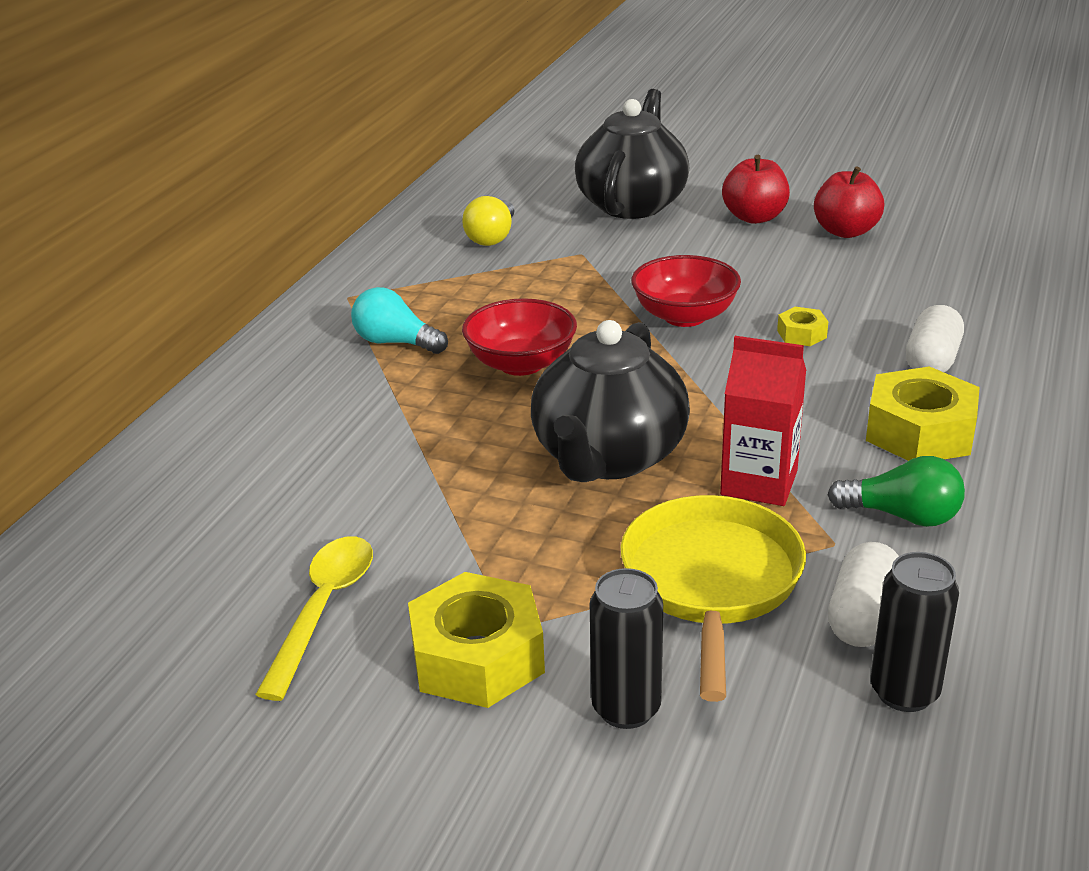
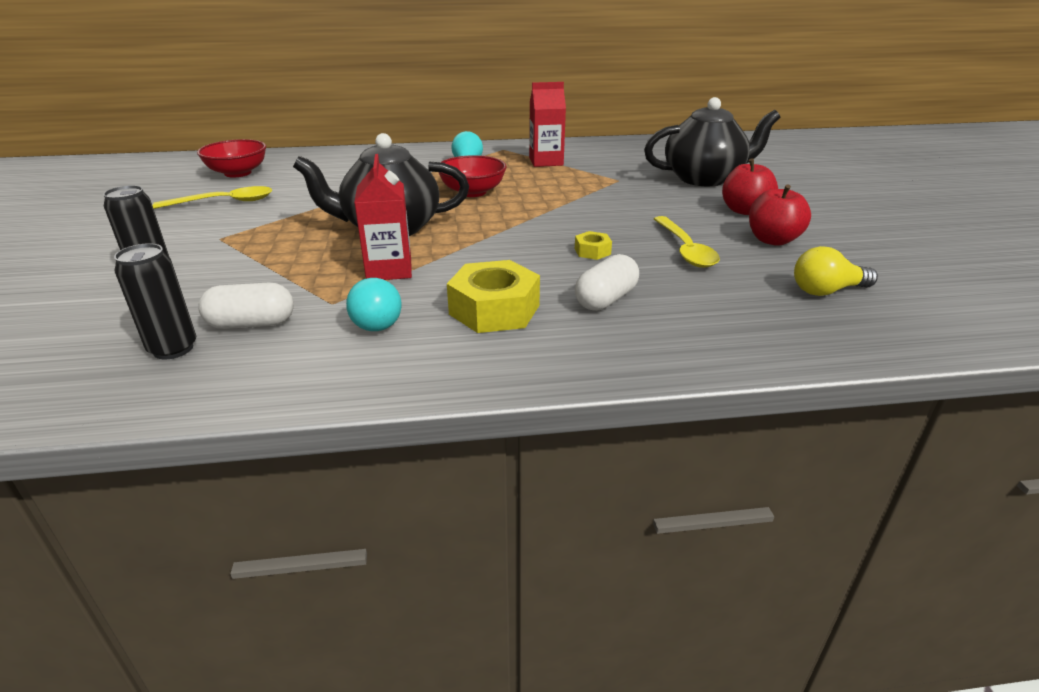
camera: 60 degrees right, 0 degrees up
yellow nut [408,572,545,708] -> none
yellow light bulb [462,196,515,246] -> yellow light bulb moved to [794,246,878,296]
yellow pan [620,495,806,702] -> none
red bowl [631,255,741,327] -> red bowl moved to [197,139,266,178]
green light bulb [828,456,965,527] -> turquoise light bulb [346,278,401,331]
white capsule [906,305,964,373] -> white capsule turned 45 degrees counterclockwise [575,254,639,311]
none -> red carton [529,82,566,167]
none -> yellow spoon [654,216,720,268]

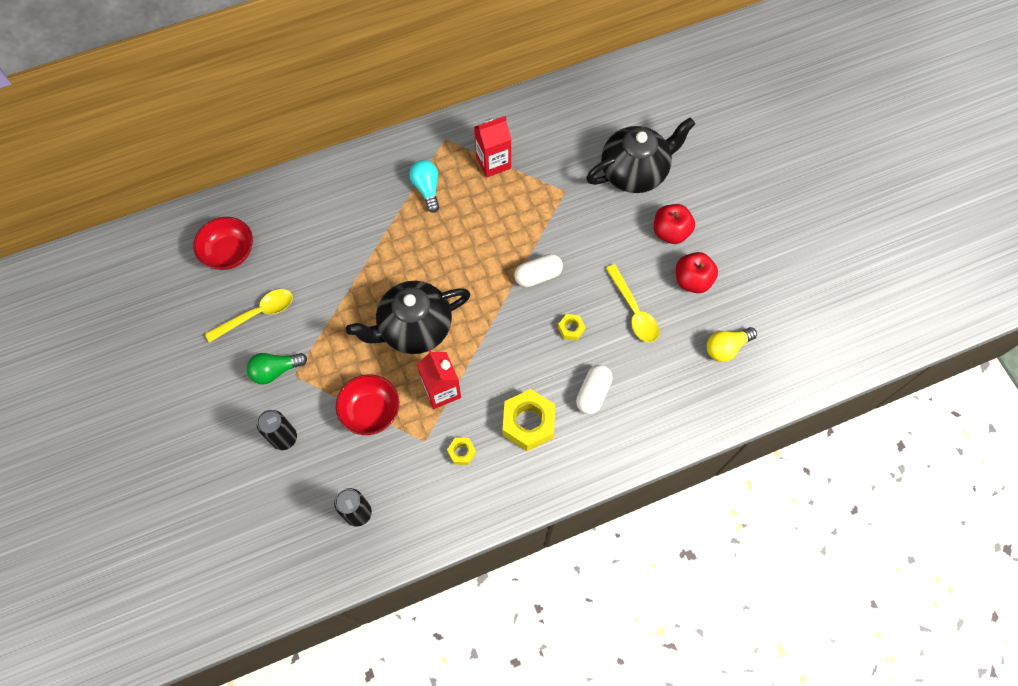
camera: 15 degrees left, 35 degrees up
white capsule [198,283,294,329] -> white capsule moved to [514,254,563,287]
turquoise light bulb [346,278,401,331] -> yellow nut [447,438,476,465]
red bowl [438,155,507,197] -> red bowl moved to [336,374,399,435]
none -> green light bulb [247,353,307,384]

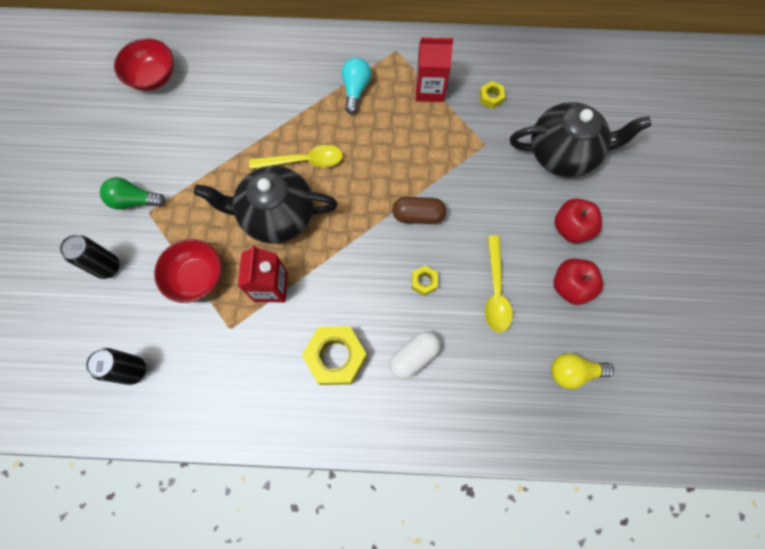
camera: 25 degrees right, 5 degrees up
yellow spoon [205,289,293,343] -> yellow spoon moved to [249,145,343,169]
yellow nut [447,438,476,465] -> yellow nut moved to [479,81,505,109]
white capsule [514,254,563,287] -> brown capsule [392,197,446,224]

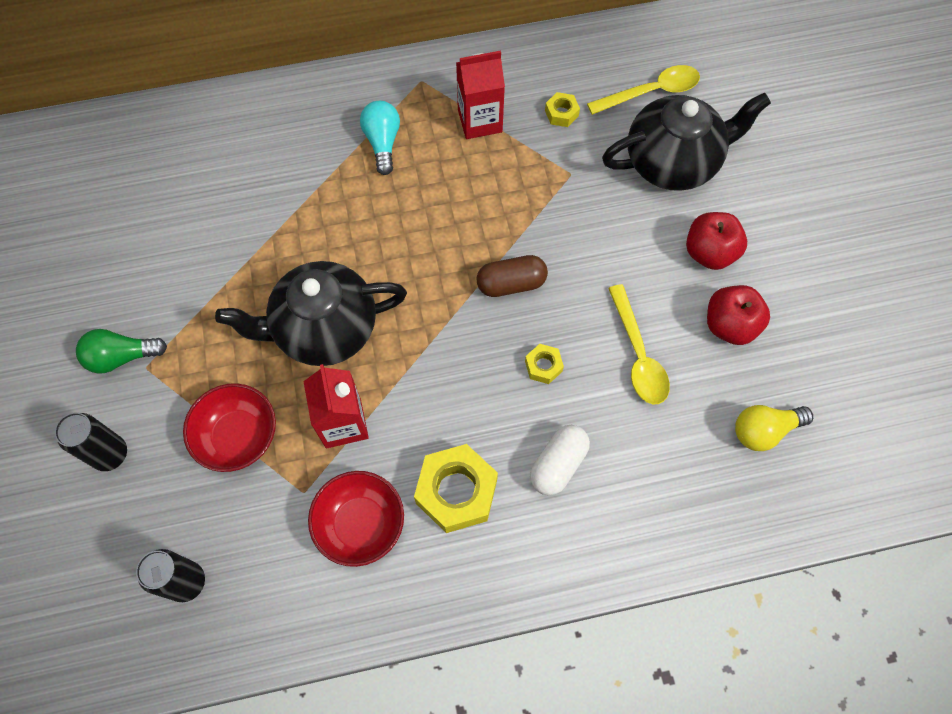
camera: 15 degrees left, 5 degrees down
red bowl [114,38,173,91] -> red bowl moved to [308,471,404,567]
yellow spoon [249,145,343,169] -> yellow spoon moved to [587,65,700,115]

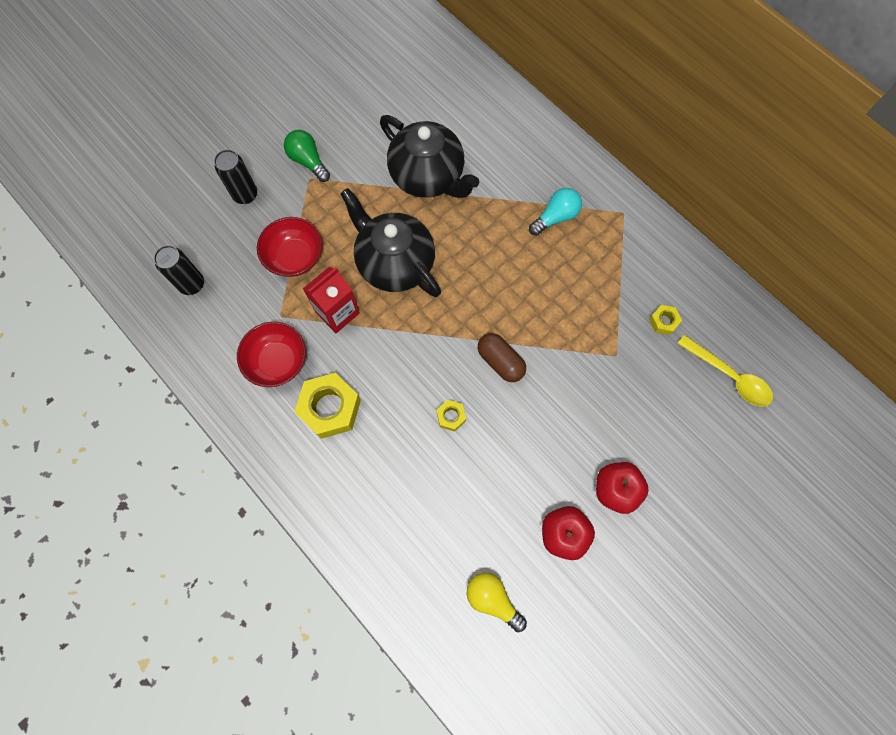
camera: 60 degrees right, 5 degrees up
red carton [456,51,505,139] -> none
white capsule [530,425,590,496] -> none
black teapot [602,93,771,191] -> black teapot moved to [380,115,479,198]
yellow spoon [608,284,670,404] -> none

